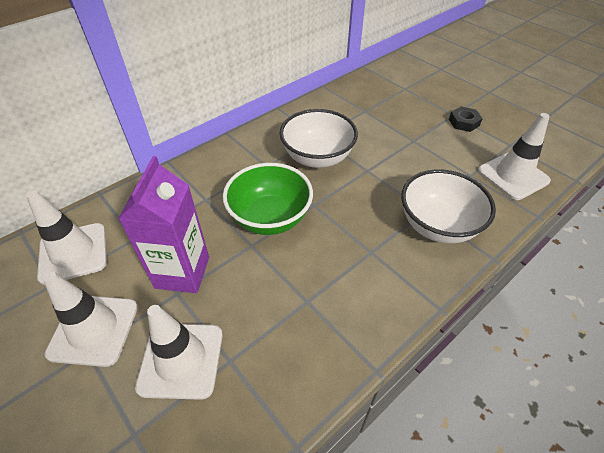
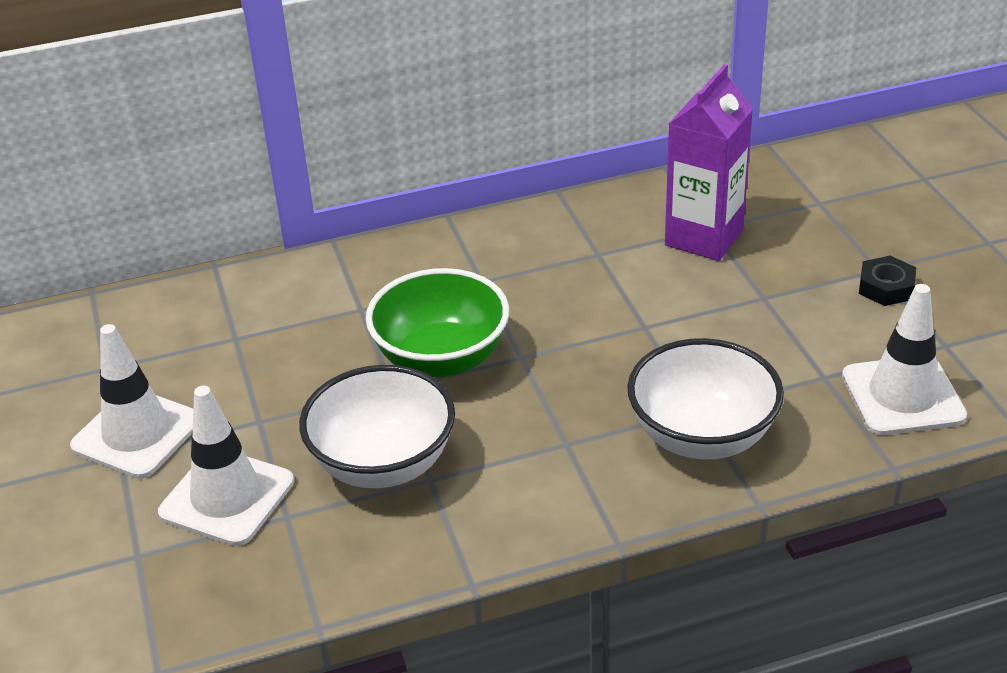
camera: 25 degrees right, 10 degrees down
white traffic cone [26,190,107,285] -> none
purple carton [118,156,209,293] -> purple carton moved to [665,64,753,261]
white bowl [280,109,358,168] -> white bowl moved to [299,365,455,488]

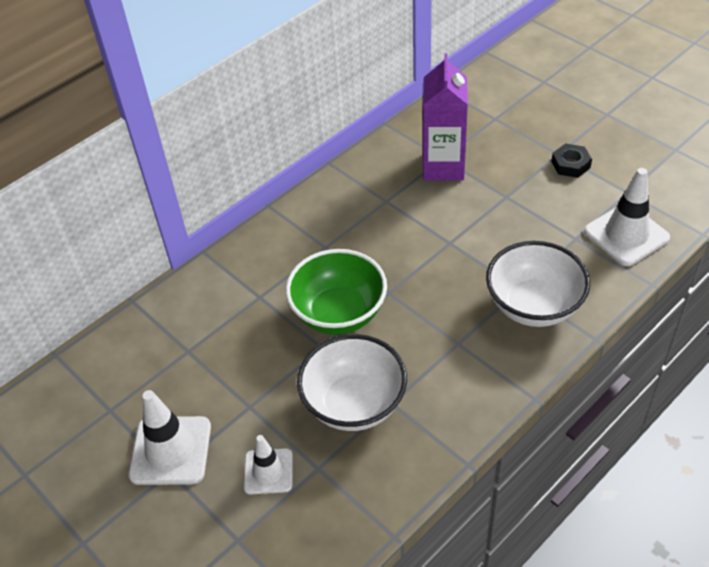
camera: 25 degrees left, 10 degrees up
white traffic cone [158,386,294,546] -> white traffic cone [244,435,293,495], size x0.63

